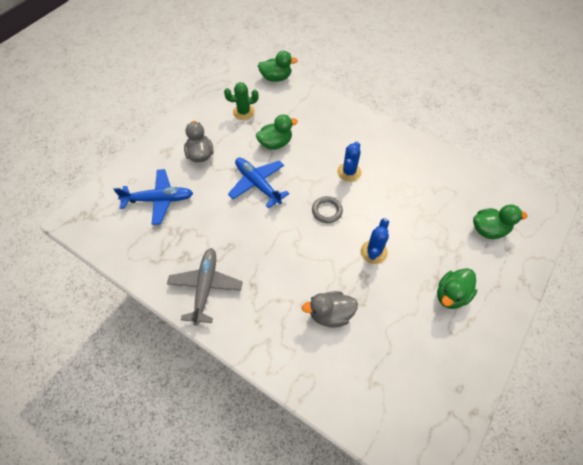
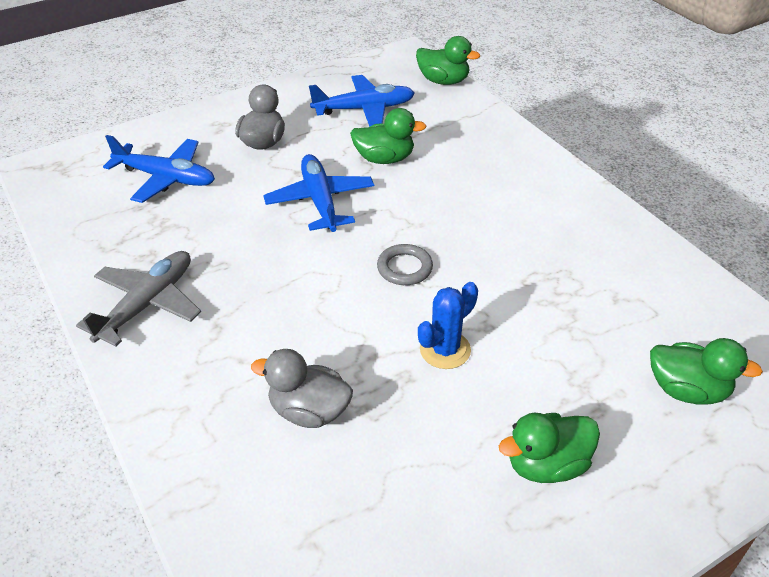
camera: 25 degrees right, 15 degrees down
green cactus [224,82,259,120] -> blue plane [309,75,415,127]
blue cactus [337,142,361,182] -> none

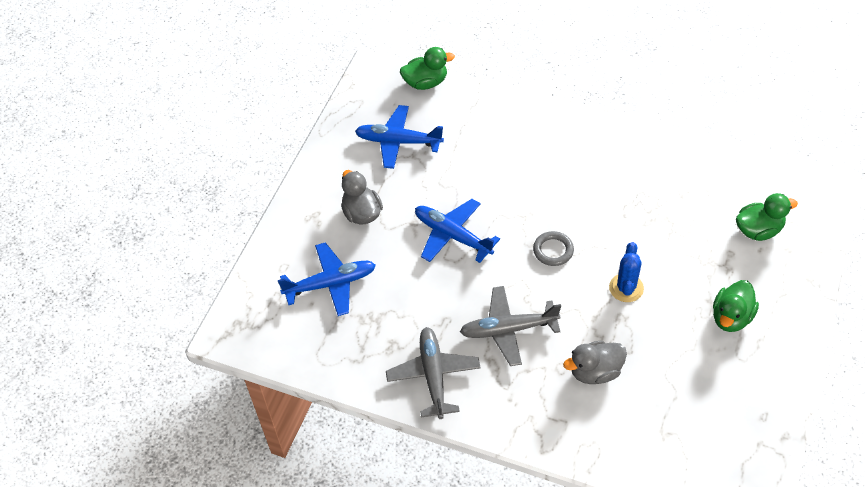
camera: 35 degrees left, 10 degrees up
blue plane [309,75,415,127] -> blue plane turned 120 degrees counterclockwise [355,105,444,169]
green duck [350,108,426,164] -> none
none -> grey plane [460,286,561,366]

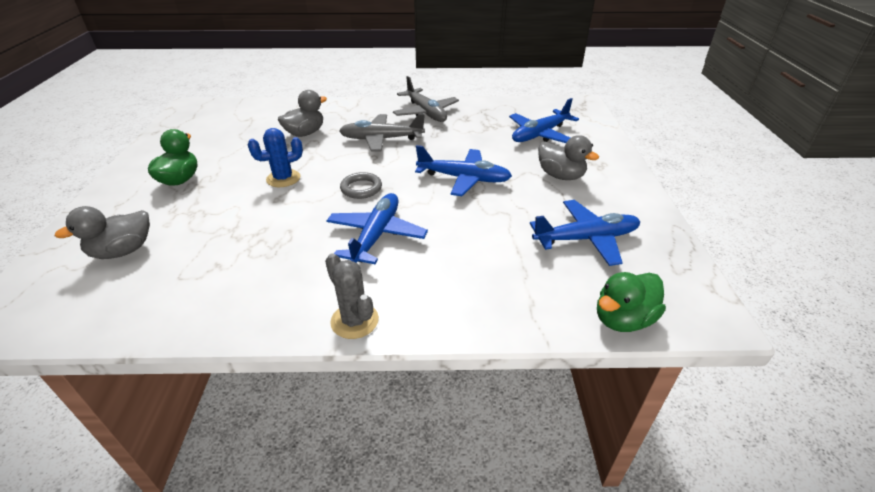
camera: 155 degrees right, 15 degrees down
grey plane [460,286,561,366] -> grey plane turned 150 degrees counterclockwise [339,114,425,152]
blue cactus [609,242,644,302] -> blue cactus turned 75 degrees clockwise [248,128,303,187]
green duck [736,193,798,241] -> grey duck [54,206,150,259]
none -> grey cactus [325,253,379,339]
none -> blue plane [327,193,428,264]

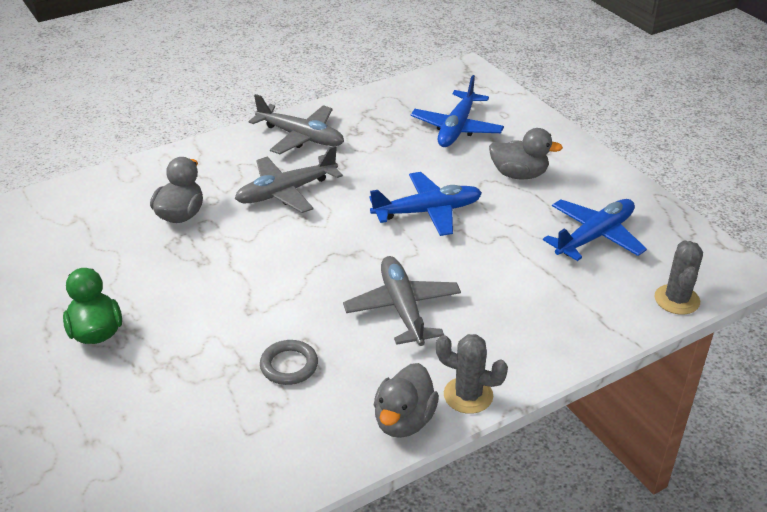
camera: 30 degrees left, 0 degrees up
grey duck [54,206,150,259] -> grey duck moved to [374,363,439,438]
blue cactus [248,128,303,187] -> none
blue plane [327,193,428,264] -> grey plane [343,256,461,346]
grey ring [340,172,382,199] -> grey ring moved to [260,340,318,385]
green duck [597,272,666,332] -> grey cactus [655,240,703,315]

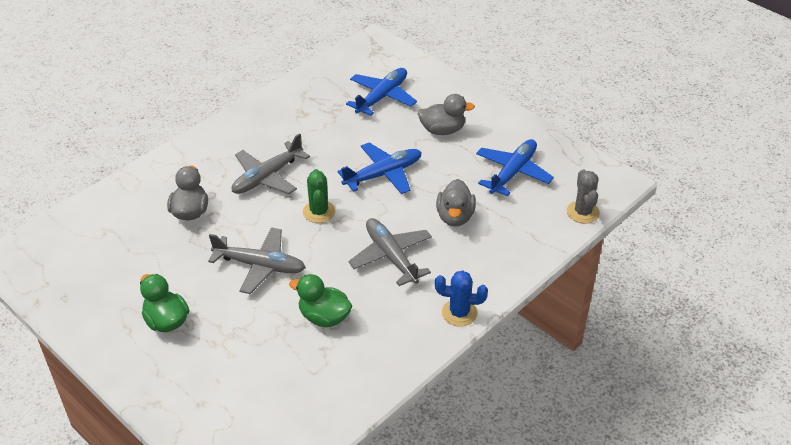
camera: 15 degrees left, 5 degrees up
grey plane [249,94,344,154] -> grey plane moved to [208,227,306,294]
grey ring [260,340,318,385] -> green duck [289,274,352,327]
grey duck [374,363,439,438] -> grey duck moved to [436,179,476,227]
blue plane [411,75,504,147] -> blue plane turned 150 degrees counterclockwise [346,68,417,116]
grey cactus [436,334,508,414] -> blue cactus [435,270,488,327]
none -> green cactus [303,169,335,223]

